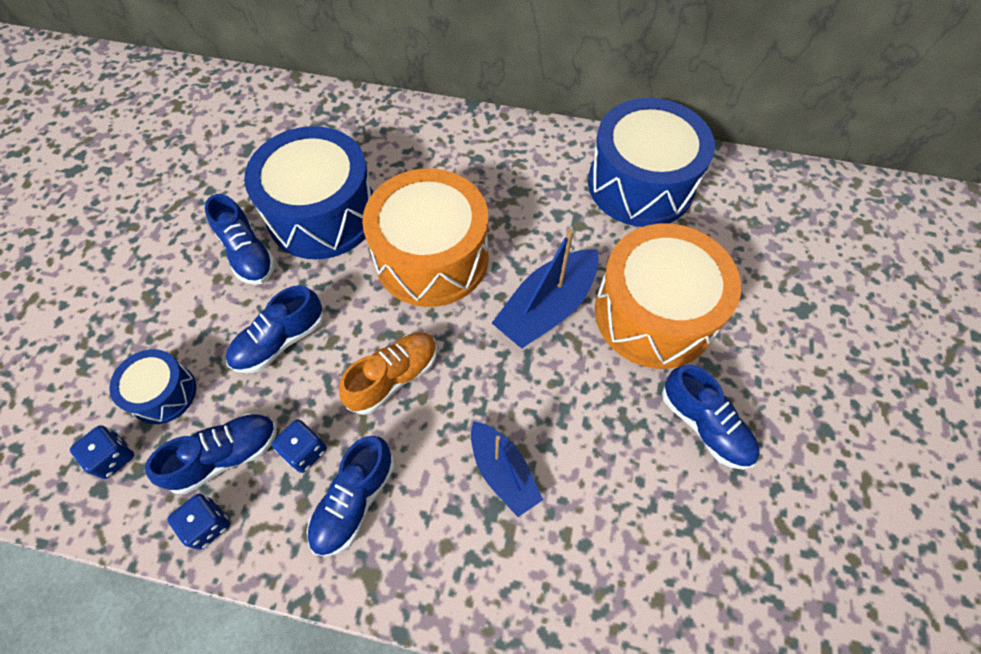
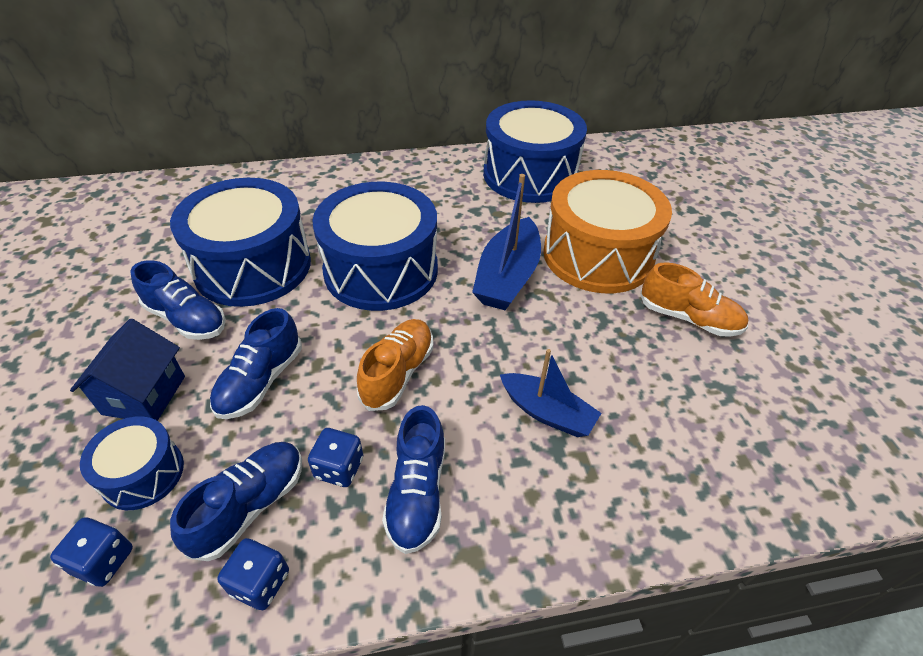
camera: 25 degrees left, 15 degrees down
orange drum [362,169,488,307] -> blue drum [312,182,438,311]
blue shoe [662,365,759,470] -> orange shoe [640,262,748,337]
none -> blue house [70,319,185,421]

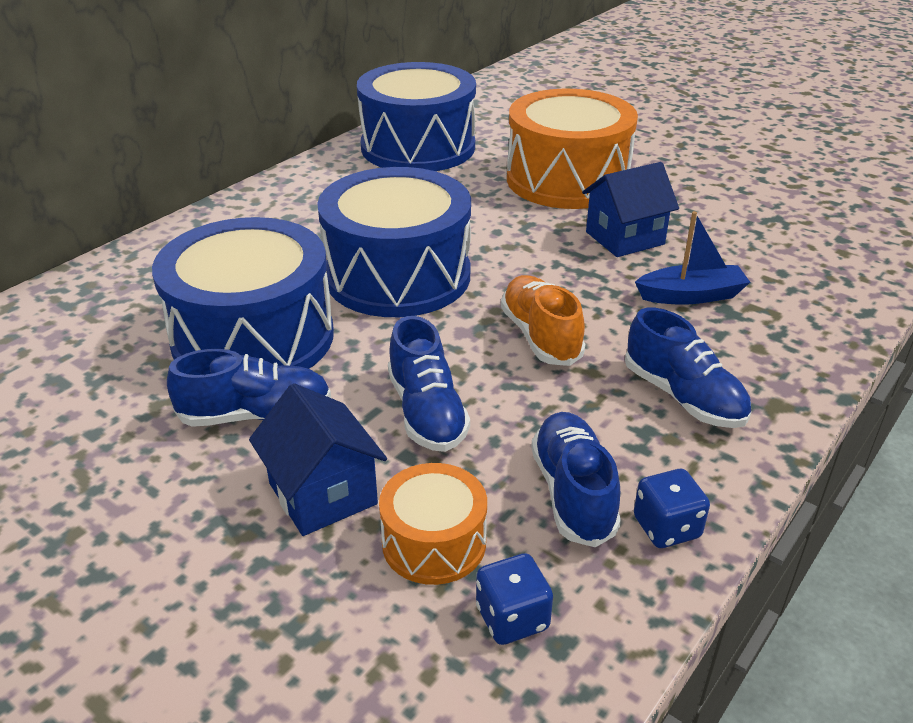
camera: 40 degrees left, 10 degrees down
blue drum [80,416,184,510] -> orange drum [379,463,487,585]
blue dice [308,428,363,487] -> none
blue boat [472,174,541,310] -> none
orange shoe [640,262,748,337] -> none
none -> blue house [582,162,679,257]

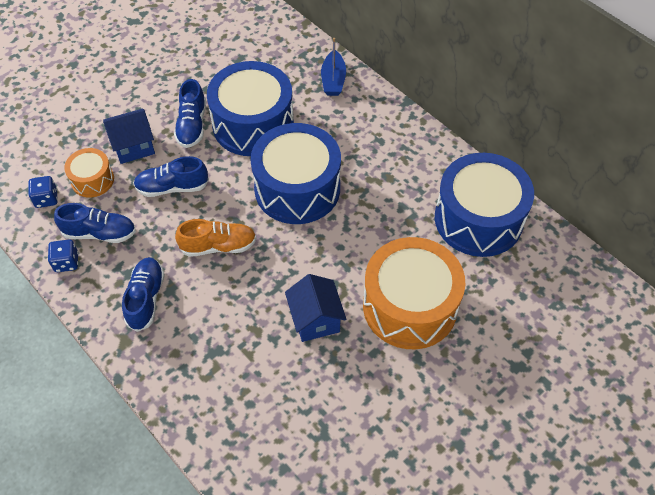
camera: 100 degrees right, 20 degrees up
blue shoe [625,308,751,428] -> blue shoe turned 120 degrees clockwise [122,257,165,332]
blue boat [635,211,750,305] -> blue boat moved to [321,38,346,96]

